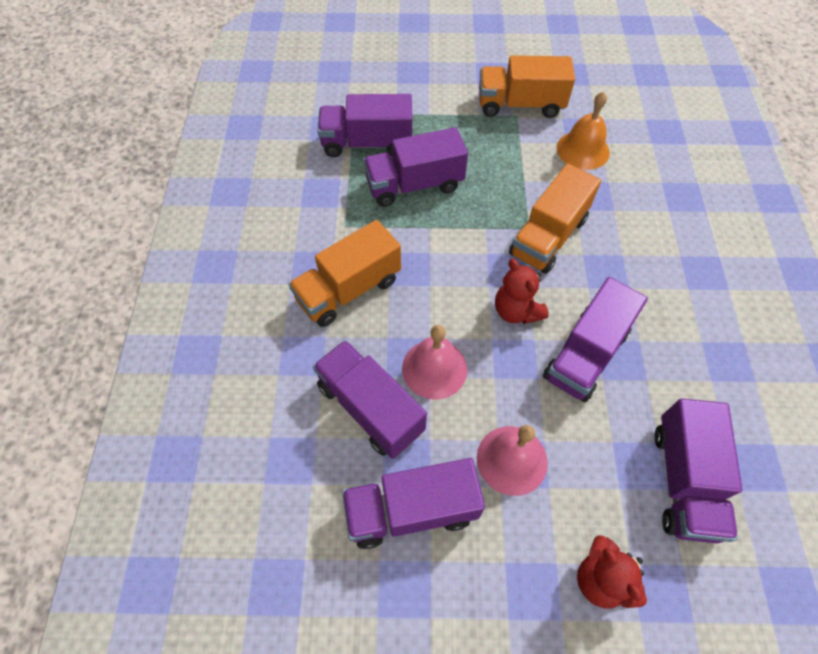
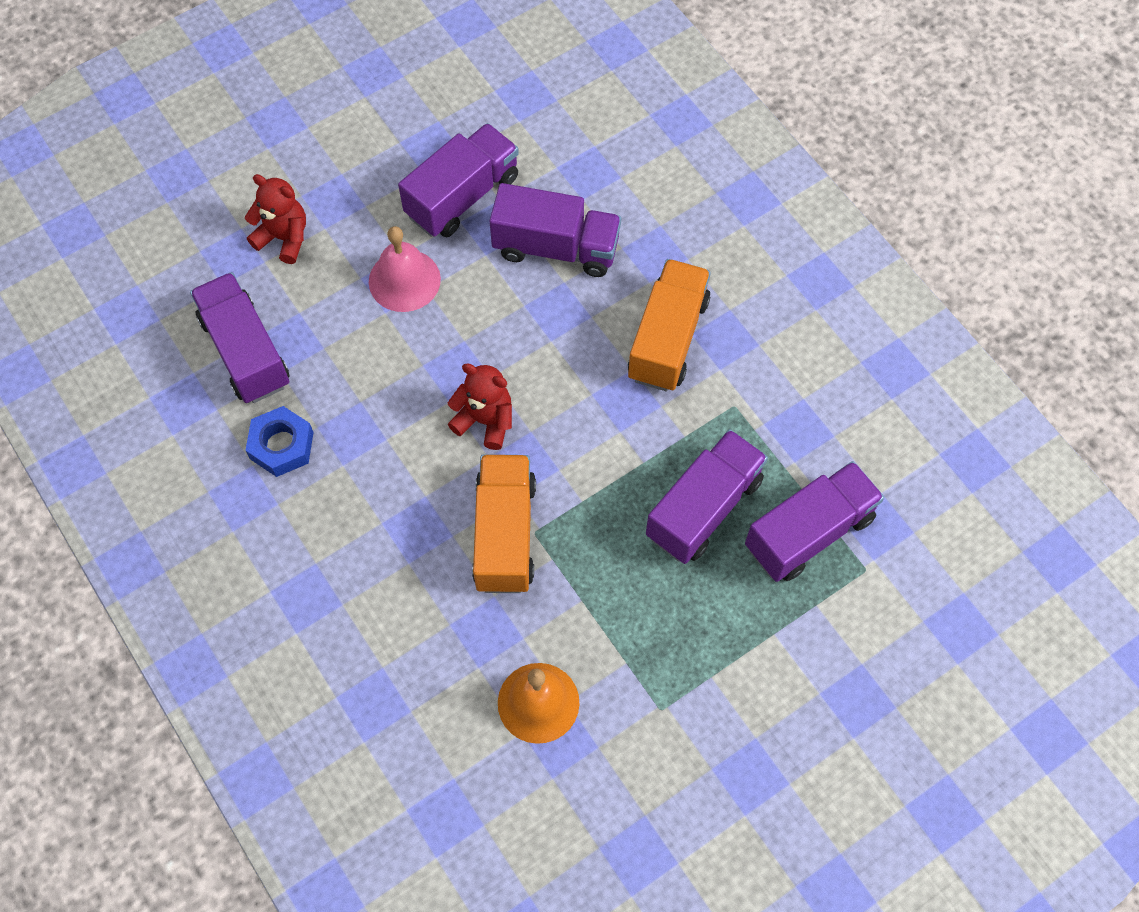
camera: 145 degrees right, 5 degrees up
pink bell [402,325,467,400] -> none
orange truck [479,55,575,118] -> none
purple truck [543,277,648,402] -> none
none -> blue nut [245,406,314,477]

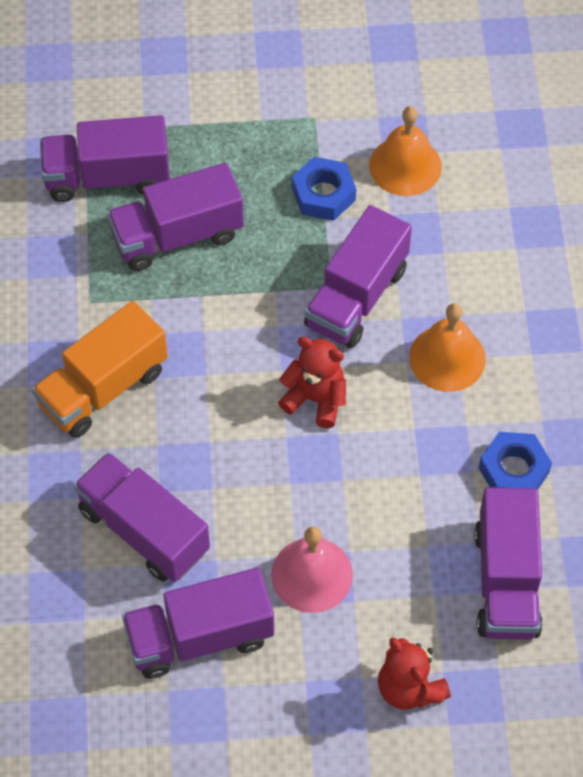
camera: 150 degrees left, 5 degrees down
red teddy bear [448,363,512,450] -> red teddy bear turned 150 degrees clockwise [278,337,346,428]
orange truck [472,455,536,593] -> purple truck [304,205,412,348]
none -> blue nut [292,157,356,221]
none -> orange bell [409,303,486,392]

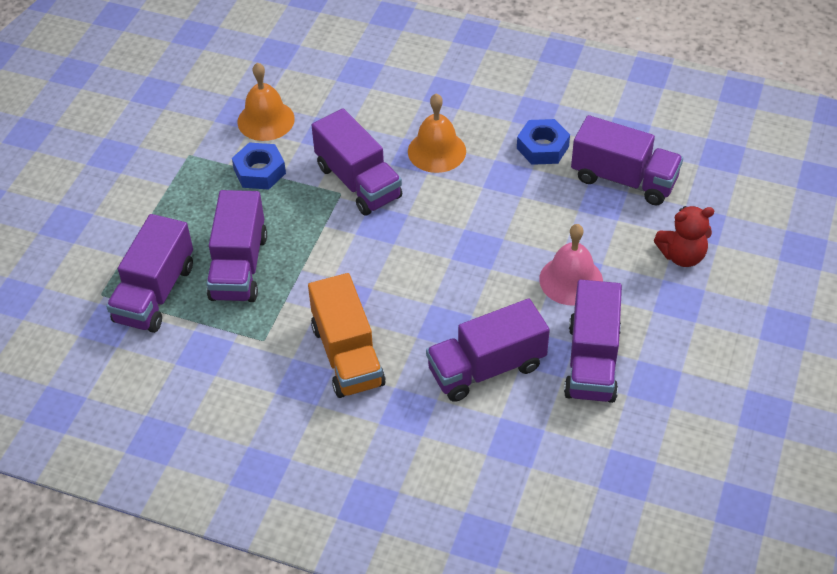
camera: 65 degrees left, 10 degrees down
red teddy bear [278,337,346,428] -> none

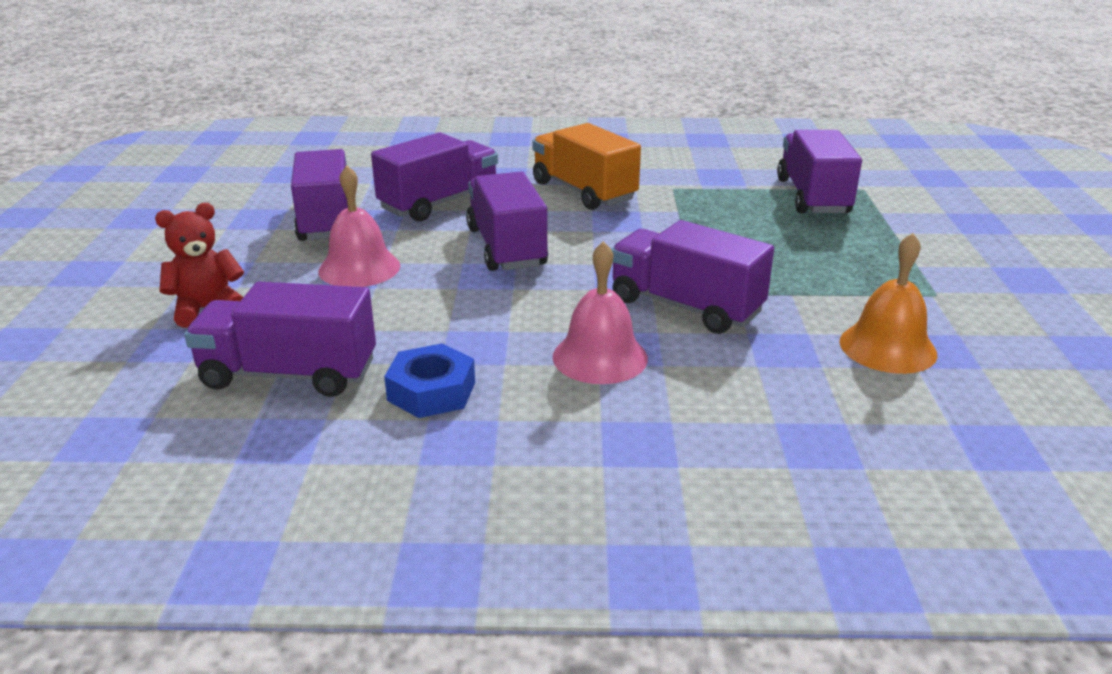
camera: 160 degrees right, 20 degrees down
purple truck [206,190,267,302] -> purple truck moved to [466,172,548,271]
blue nut [232,142,286,189] -> none
orange bell [408,93,466,173] -> pink bell [552,241,648,384]

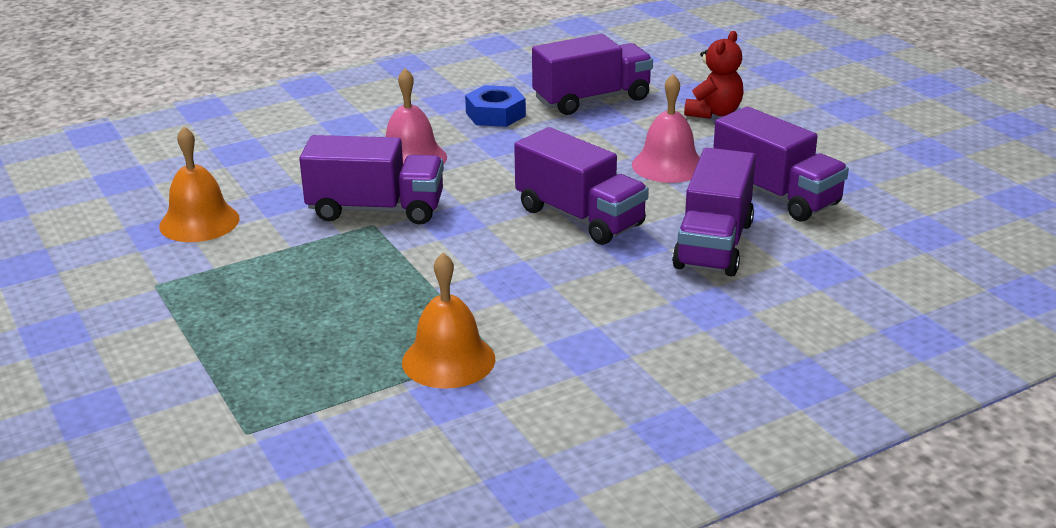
camera: 150 degrees right, 0 degrees up
orange truck [532,123,641,210] -> none
purple truck [777,130,862,213] -> none
none -> orange bell [402,253,495,389]

